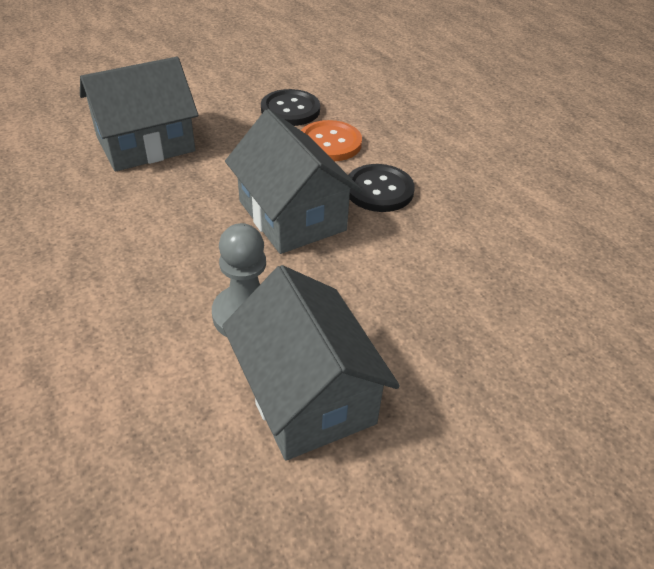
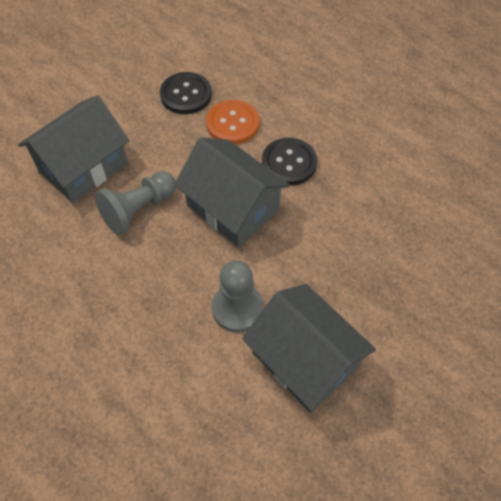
camera: 15 degrees left, 15 degrees up
none -> grey pawn [95,171,176,235]

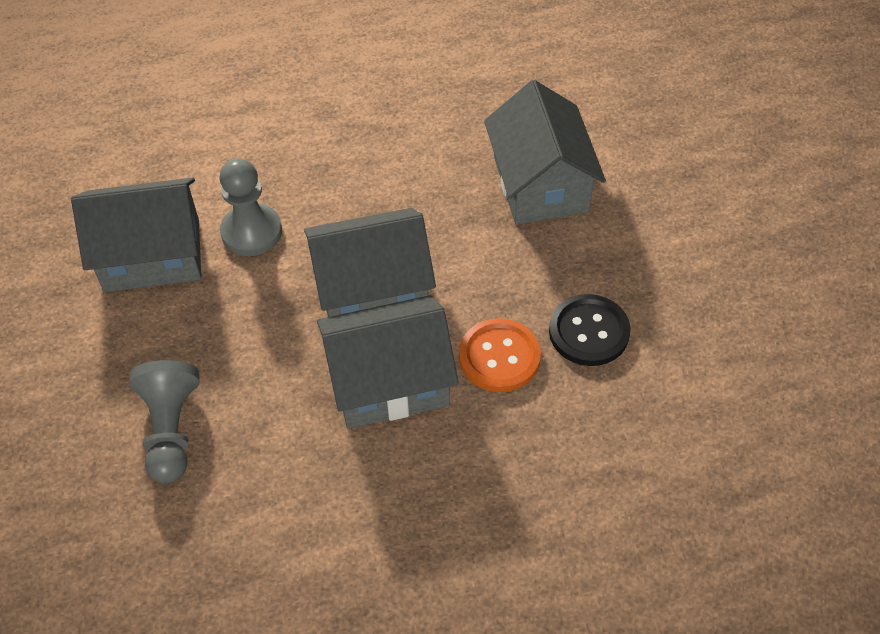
camera: 125 degrees right, 5 degrees down
grey pawn [95,171,176,235] -> grey pawn moved to [129,360,200,483]
black button [262,138,317,186] -> grey house [317,295,459,429]

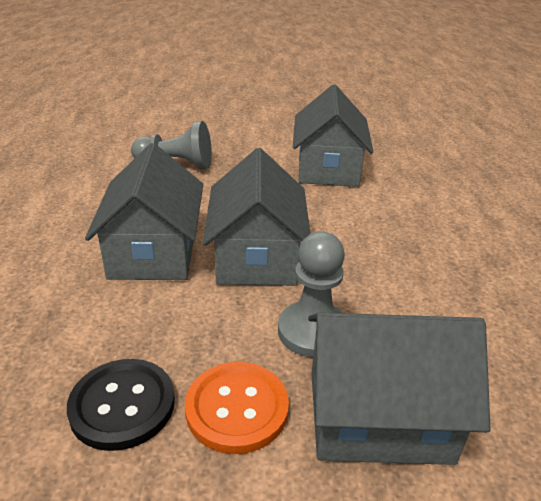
camera: 100 degrees right, 20 degrees down
grey pawn [219,158,282,256] -> grey pawn moved to [278,232,345,358]
orange button [459,318,541,392] -> orange button moved to [185,362,289,454]

